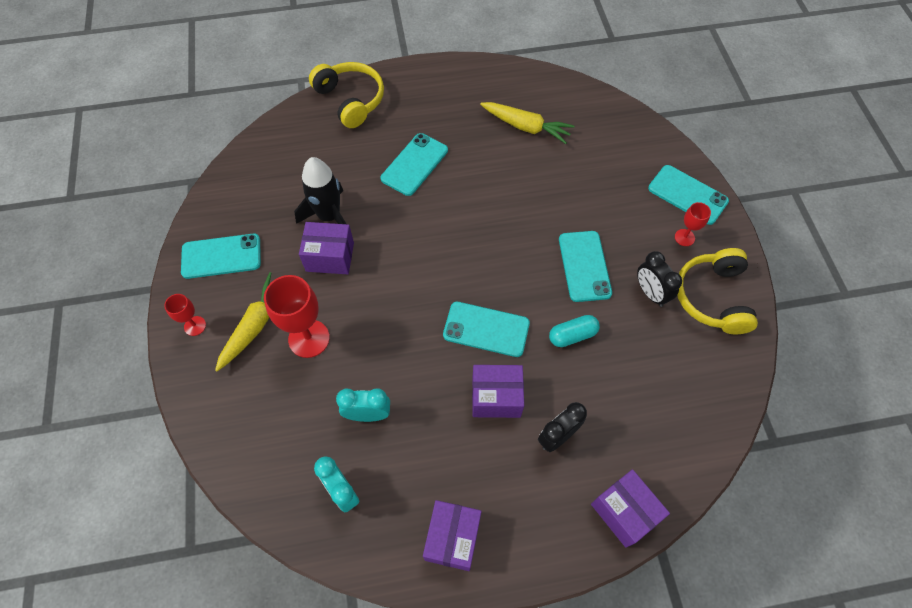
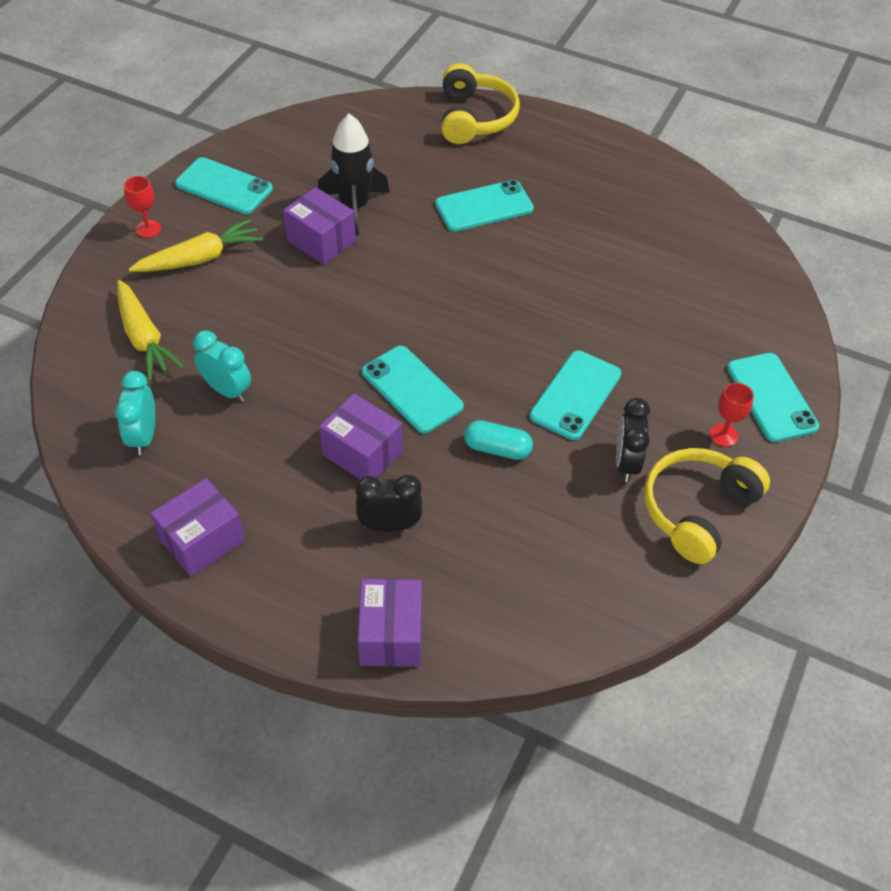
camera: 35 degrees right, 10 degrees down
red goblet [264,275,330,358] -> none
yellow carrot [480,102,575,144] -> yellow carrot moved to [117,280,184,381]

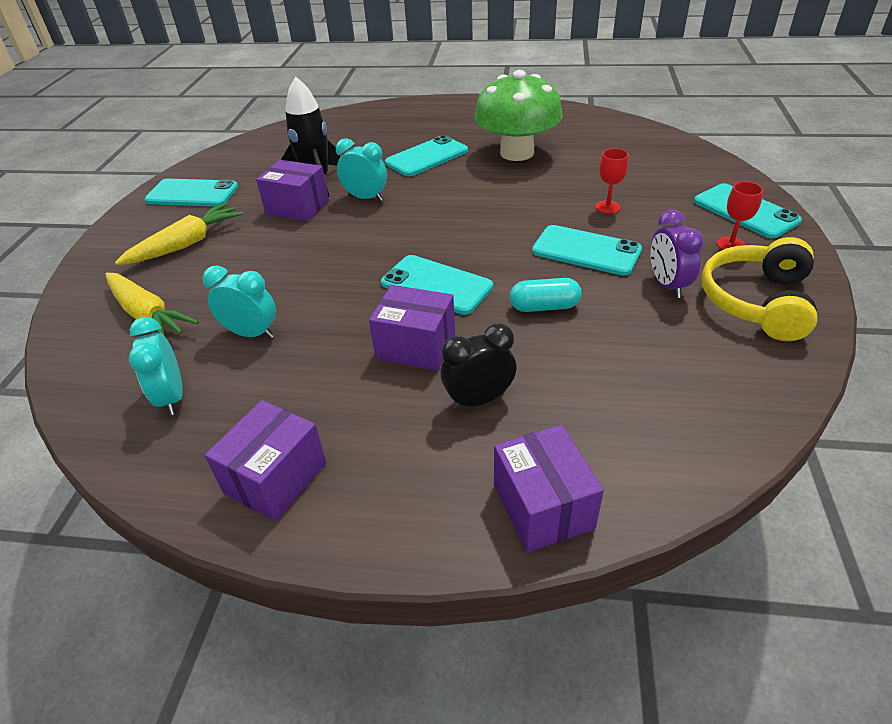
camera: 15 degrees left, 10 degrees down
red goblet [124,176,161,238] -> red goblet moved to [596,148,629,214]
yellow headphones [441,63,520,144] -> none
turquoise phone [530,350,621,440] -> turquoise phone turned 75 degrees counterclockwise [532,225,642,276]
black clock [616,398,650,482] -> purple clock [650,209,704,298]
none -> turquoise clock [336,138,387,201]
none -> green mushroom [474,70,563,161]

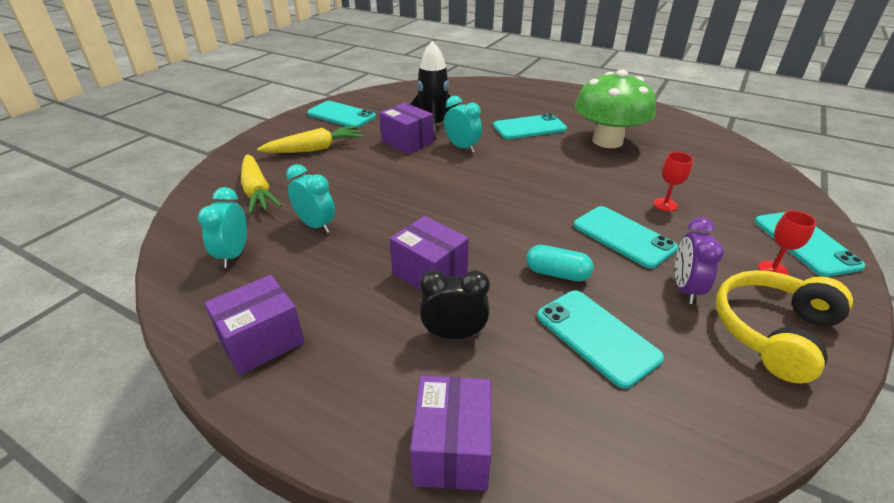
camera: 20 degrees right, 5 degrees down
turquoise phone [381,255,493,315] -> turquoise phone moved to [537,290,664,389]

